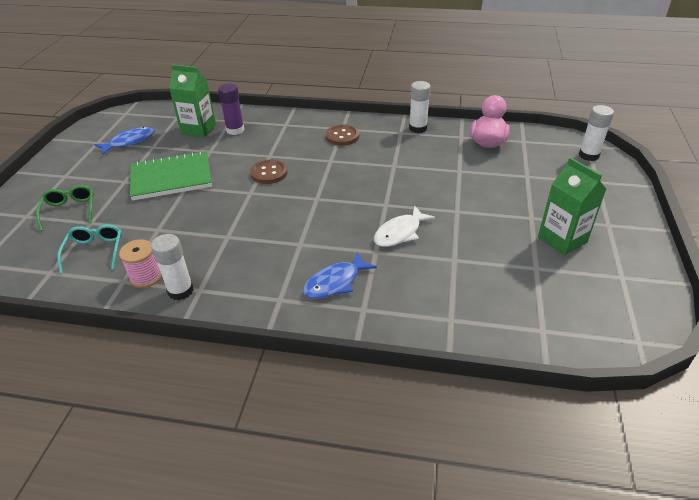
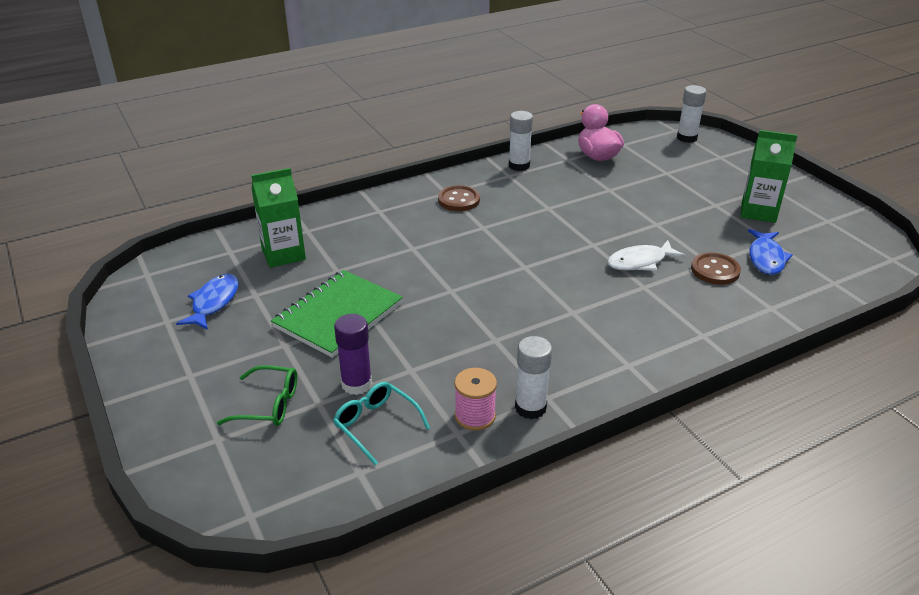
camera: 40 degrees left, 5 degrees down
green glasses [36,185,94,231] -> green glasses turned 150 degrees clockwise [217,365,297,426]
purple glue stick [218,83,244,135] -> purple glue stick moved to [334,314,372,395]
brown button [250,159,288,184] -> brown button moved to [691,252,741,285]
blue fish [303,252,377,299] -> blue fish moved to [748,229,793,275]
white fish [374,206,435,247] -> white fish turned 60 degrees clockwise [607,240,686,271]

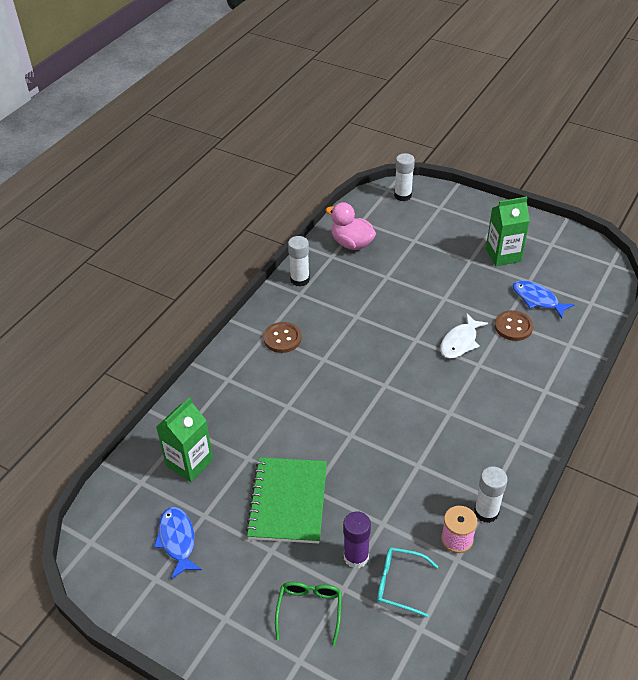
camera: 30 degrees left, 10 degrees up
green glasses [217,365,297,426] -> green glasses turned 60 degrees counterclockwise [275,582,342,646]
blue fish [748,229,793,275] -> blue fish turned 150 degrees clockwise [512,280,574,319]

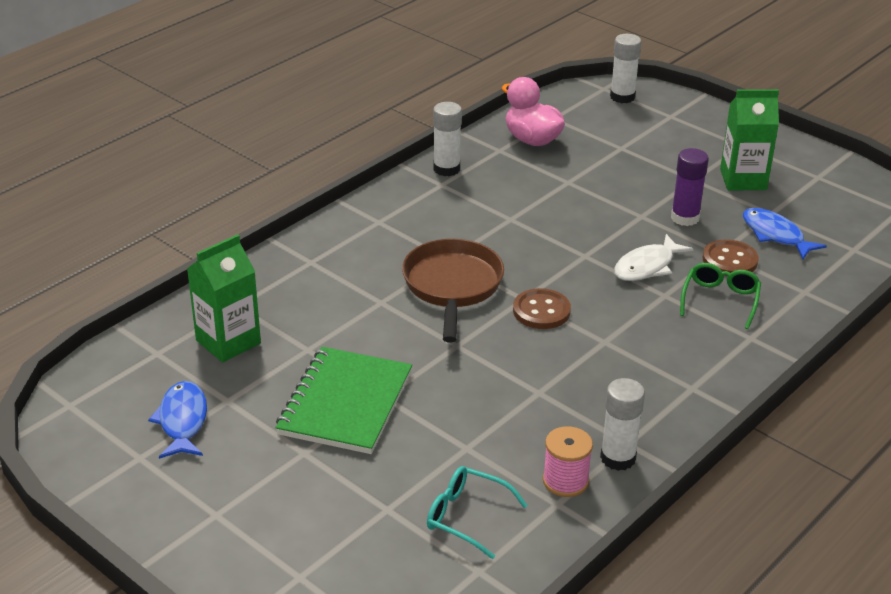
camera: 10 degrees right, 10 degrees down
brown button [263,322,302,353] -> brown button moved to [513,288,571,329]
green glasses [275,582,342,646] -> green glasses moved to [680,263,761,329]
purple glue stick [343,511,371,568] -> purple glue stick moved to [671,148,709,226]
none -> brown pan [402,239,504,343]

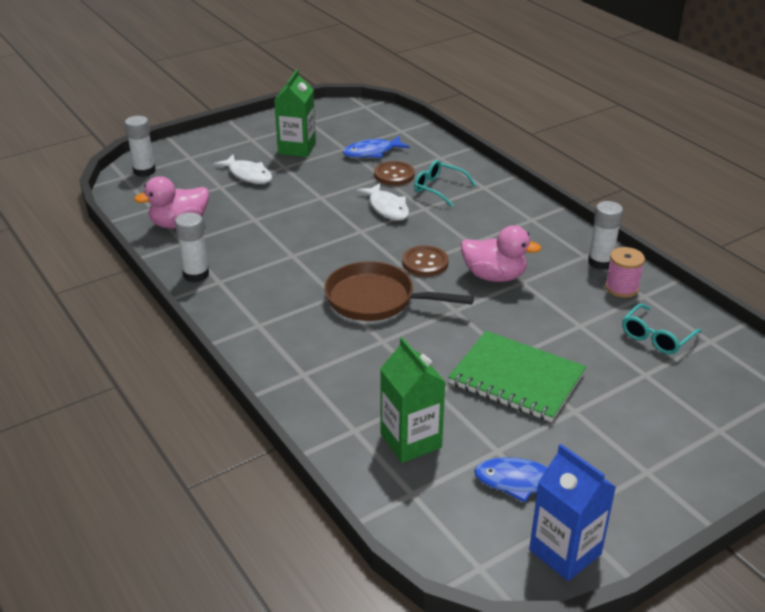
camera: 75 degrees left, 0 degrees up
purple glue stick [671,148,709,226] -> none
green glasses [680,263,761,329] -> turquoise glasses [414,160,476,207]
none -> white fish [213,154,272,184]
none -> pink duck [461,225,541,282]
none -> blue carton [529,444,616,581]

